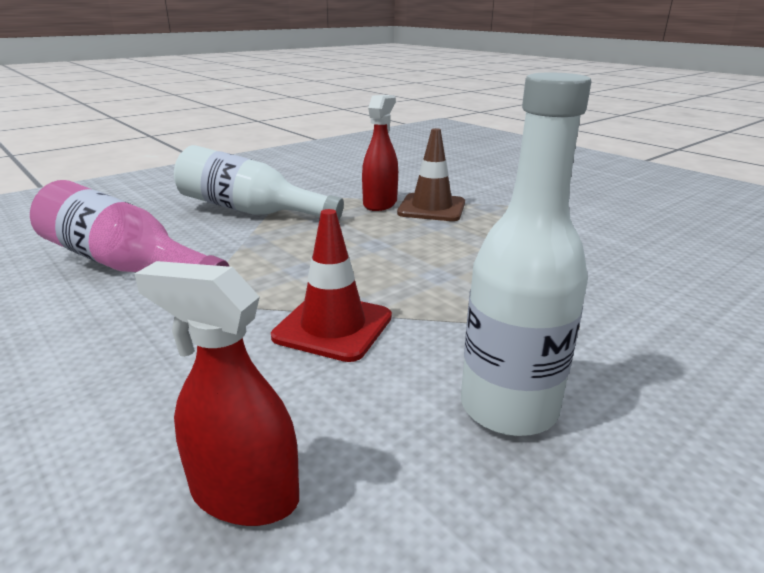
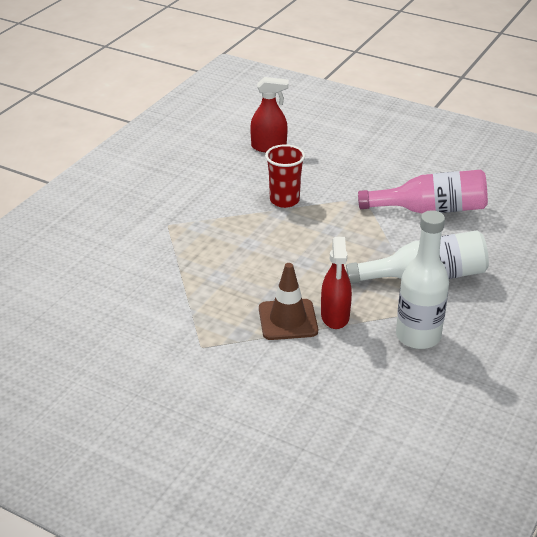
camera: 160 degrees right, 10 degrees up
red traffic cone [271,209,392,362] -> red cup [265,144,305,208]
white bottle [461,73,592,436] -> white bottle moved to [396,210,449,349]

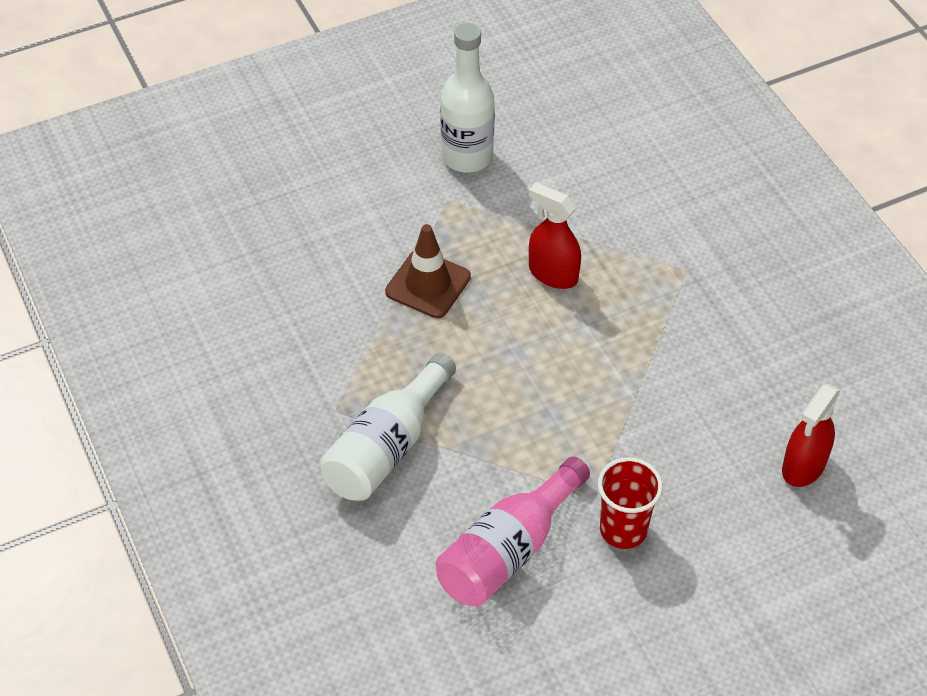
camera: 125 degrees right, 15 degrees up
red cup [265,144,305,208] -> red cup moved to [598,457,663,549]
red spray bottle [321,237,352,329] -> red spray bottle moved to [529,182,581,289]
white bottle [396,210,449,349] -> white bottle moved to [440,23,495,173]

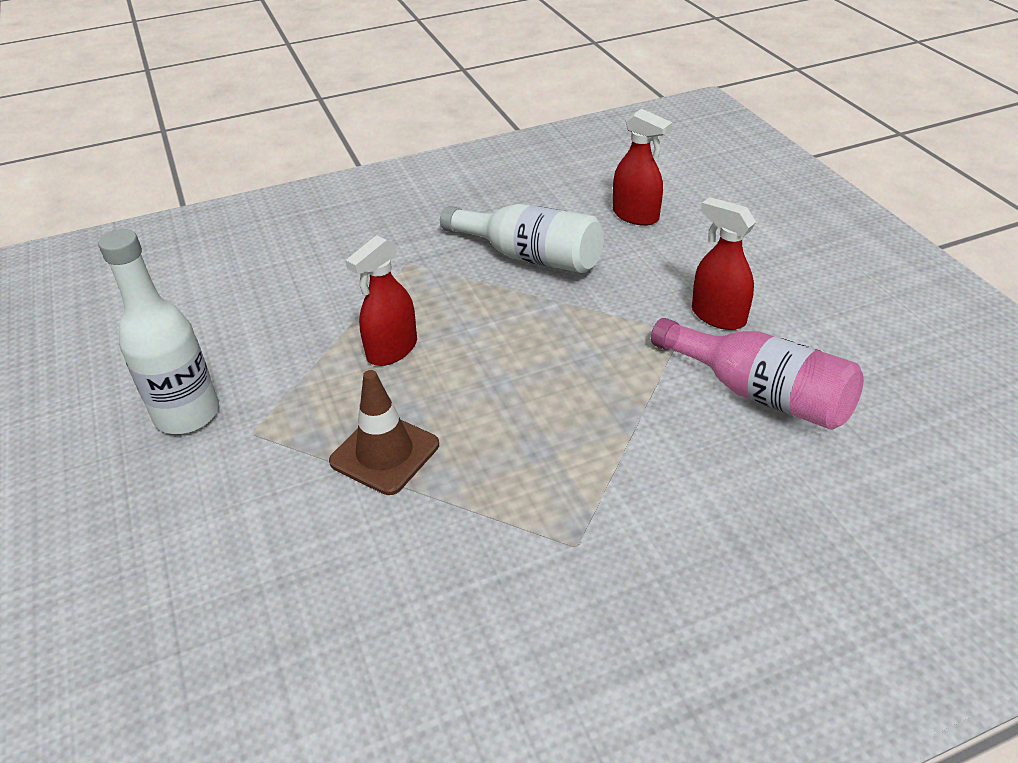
camera: 85 degrees left, 10 degrees down
white bottle [320,353,456,501] -> white bottle moved to [440,204,604,273]
red cup [598,457,663,549] -> red spray bottle [692,197,756,330]

